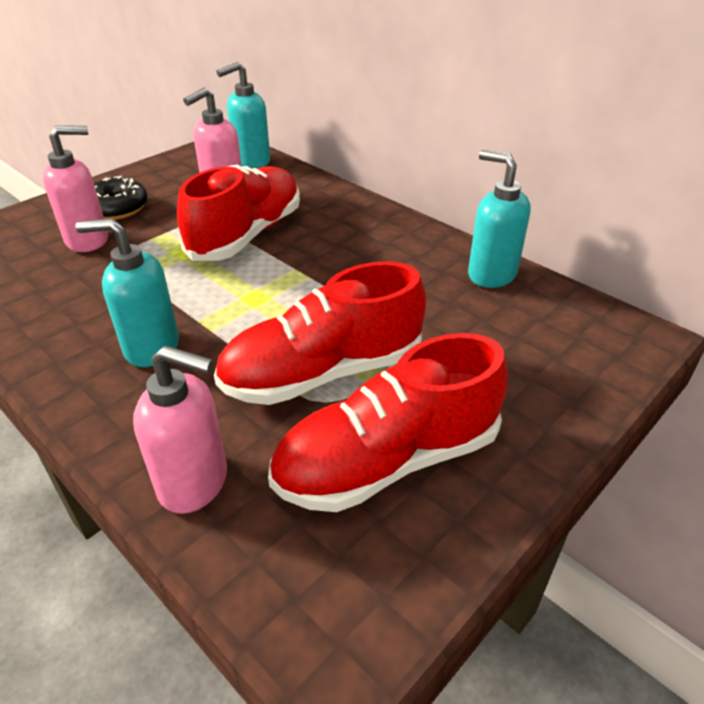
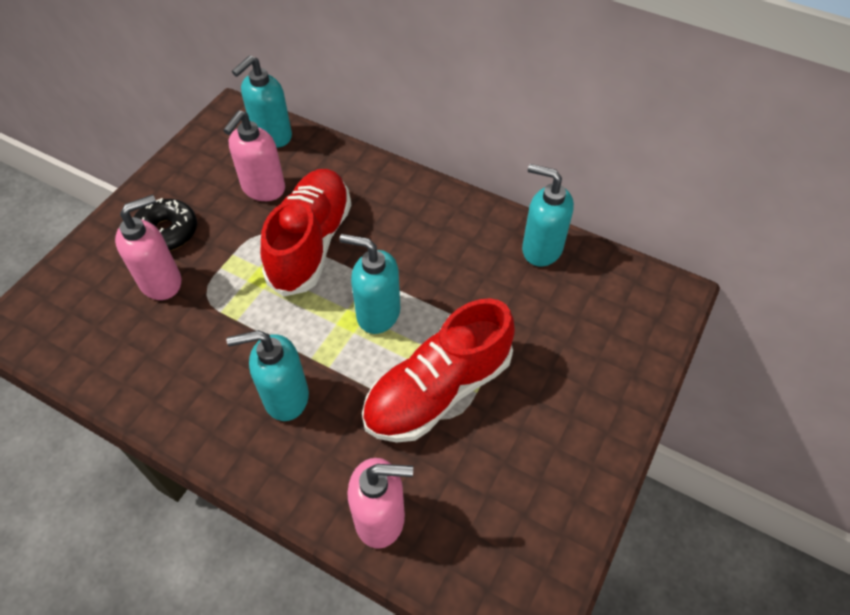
camera: 15 degrees left, 15 degrees up
red shoe [268,333,507,512] -> none
none -> turquoise soap dispenser [339,234,400,334]

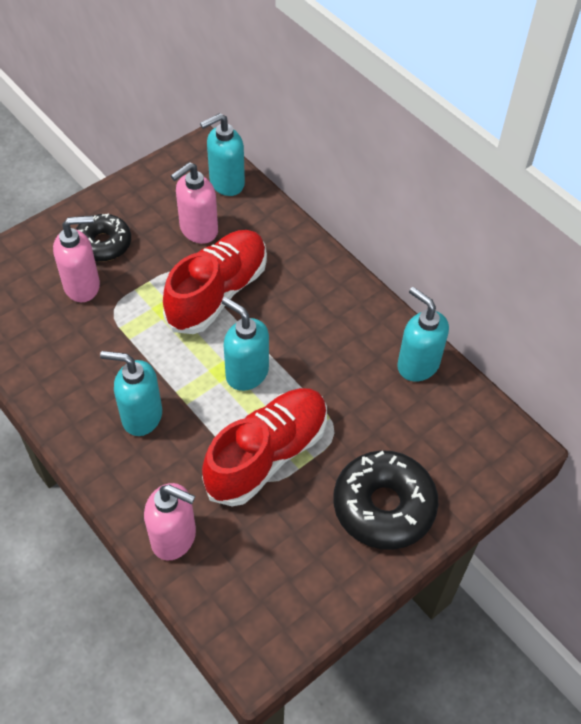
camera: 20 degrees right, 0 degrees up
red shoe [362,298,515,443] -> red shoe turned 150 degrees clockwise [202,388,327,506]
none -> black donut [334,450,439,550]

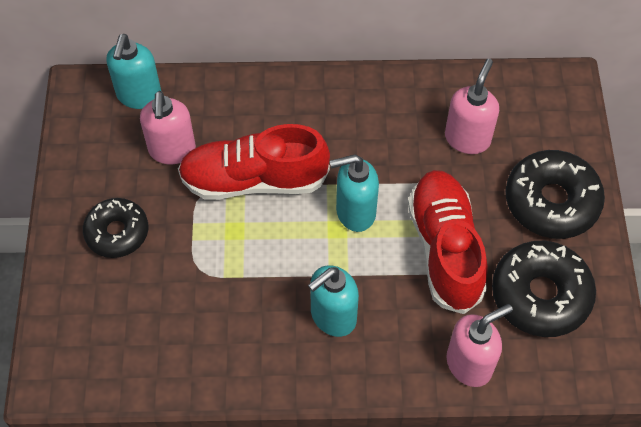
camera: 50 degrees left, 5 degrees up
pink soap dispenser [53,216,100,302] -> pink soap dispenser moved to [445,59,499,154]
red shoe [163,230,267,334] -> red shoe turned 75 degrees counterclockwise [178,124,330,200]
turquoise soap dispenser [397,287,449,382] -> none
none -> black donut [492,241,596,337]

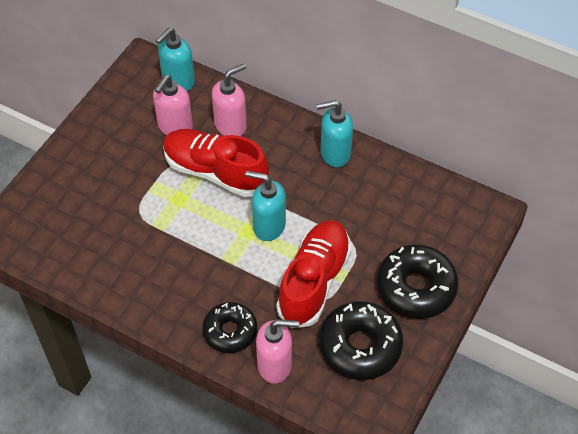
camera: 30 degrees right, 5 degrees down
black donut [83,198,148,258] -> black donut moved to [202,302,257,353]
turquoise soap dispenser [308,265,359,337] -> turquoise soap dispenser moved to [316,100,353,167]
pink soap dispenser [445,59,499,154] -> pink soap dispenser moved to [212,63,247,136]

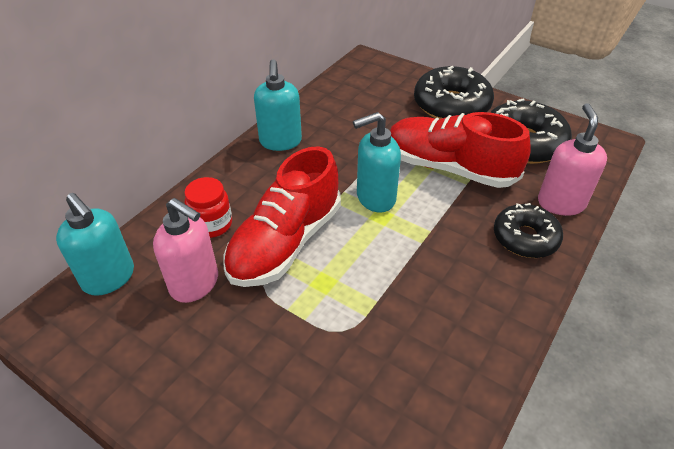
camera: 85 degrees left, 10 degrees down
pink soap dispenser [212,63,247,136] -> red jar [184,177,232,238]
turquoise soap dispenser [245,171,286,241] -> turquoise soap dispenser turned 45 degrees clockwise [353,112,401,213]

